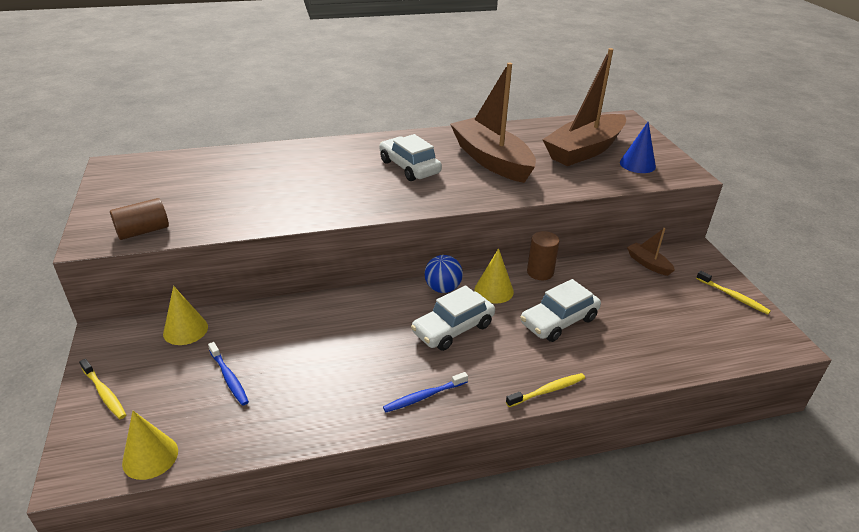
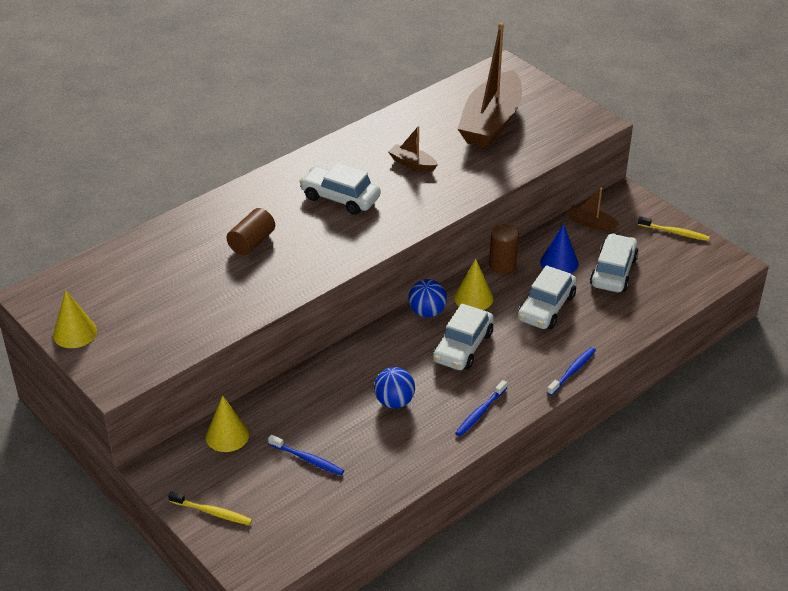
camera: 25 degrees left, 5 degrees up
brown cylinder [110,198,169,240] -> brown cylinder moved to [226,208,275,255]
yellow cone [122,411,178,480] -> yellow cone moved to [53,290,97,348]
brown boat [450,62,536,183] -> brown boat [388,126,438,172], size x0.43
yellow toothbrush [506,373,585,407] -> blue toothbrush [547,347,596,396]
blue cone [620,122,656,173] -> blue cone moved to [540,224,579,273]
none -> blue ball [374,367,415,408]
none -> white car [590,233,639,292]

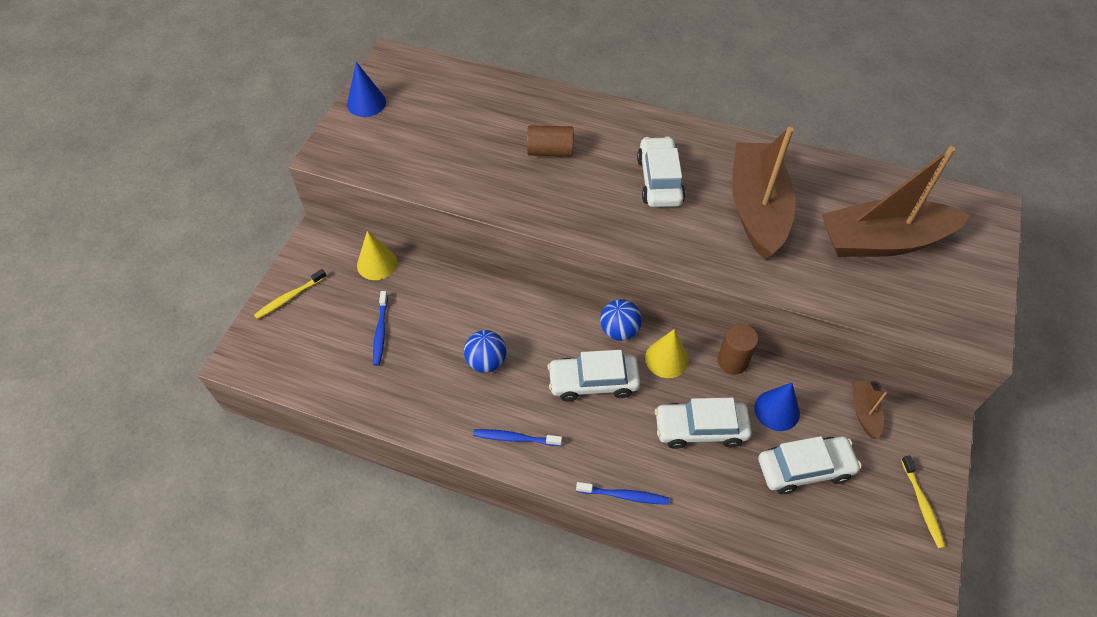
camera: 60 degrees right, 15 degrees up
yellow cone [53,290,97,348] -> blue cone [347,62,386,117]
yellow toothbrush [168,491,252,525] -> yellow toothbrush turned 60 degrees clockwise [254,269,327,319]
brown boat [388,126,438,172] -> brown boat [732,127,796,260], size x2.32

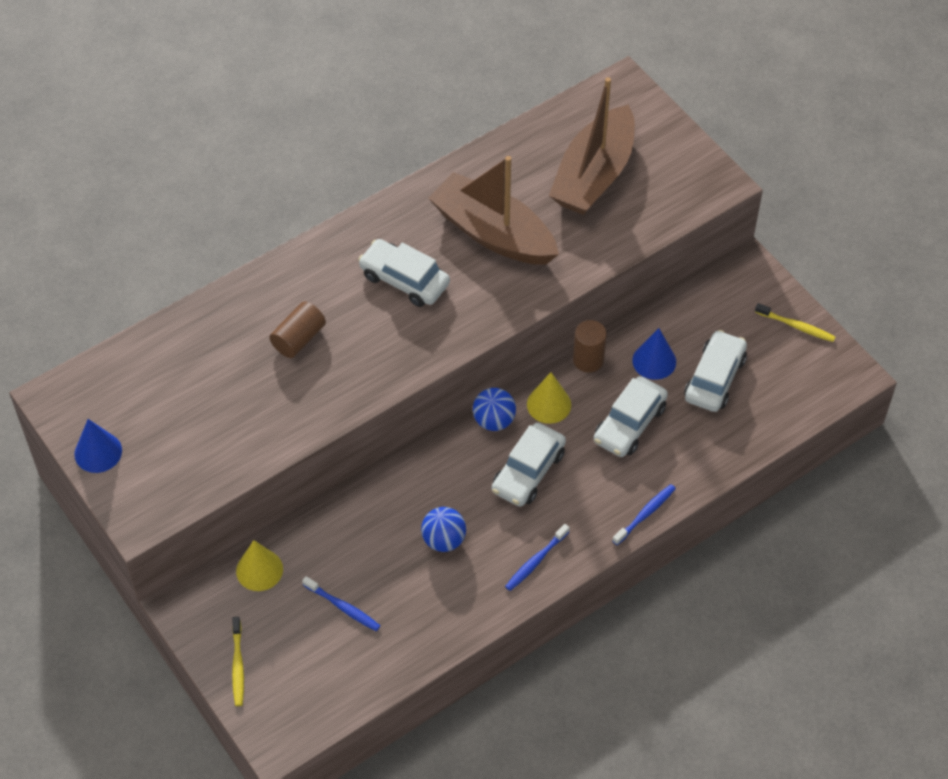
camera: 55 degrees left, 0 degrees up
brown boat [852,381,887,439] -> none

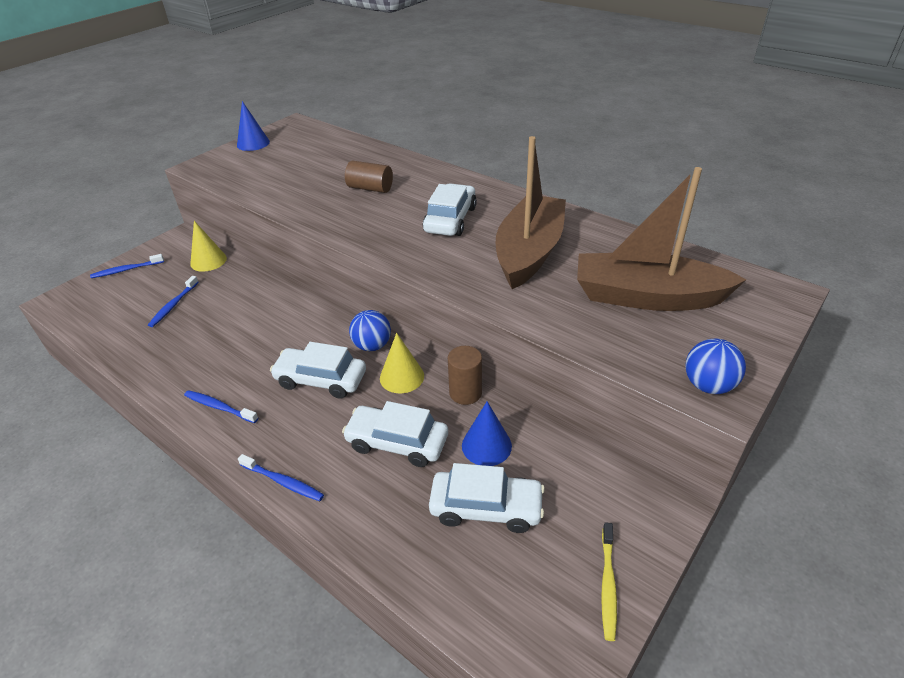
camera: 75 degrees right, 15 degrees down
yellow toothbrush [232,617,244,706] -> blue toothbrush [90,254,164,278]
blue ball [421,507,466,552] -> blue ball moved to [685,339,746,394]

